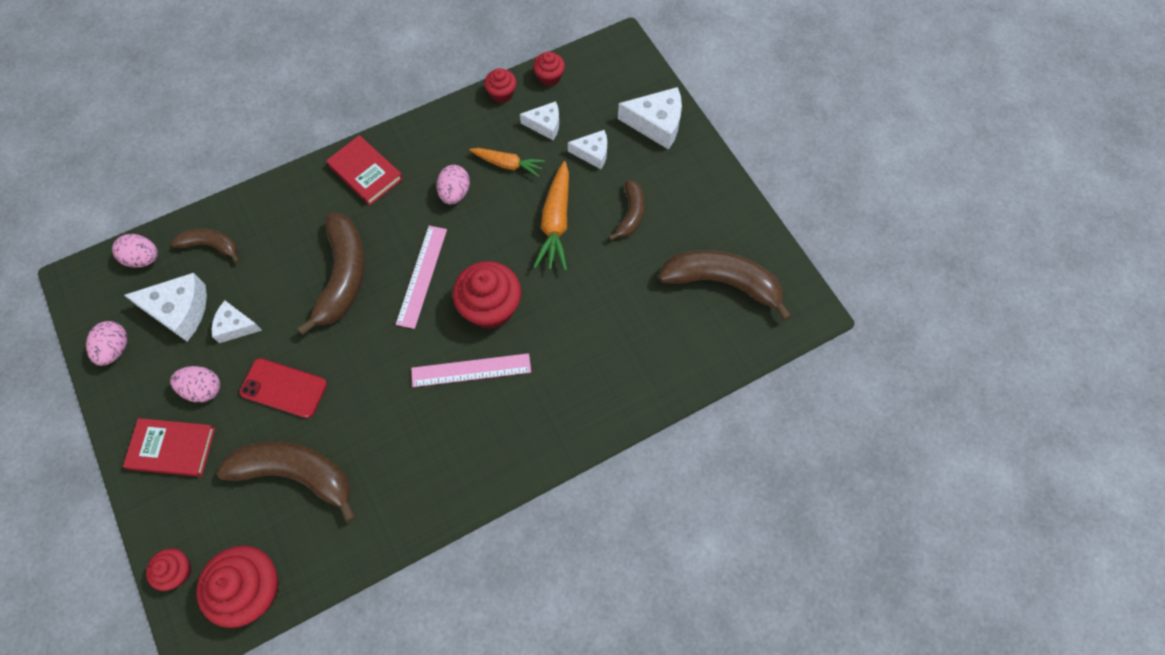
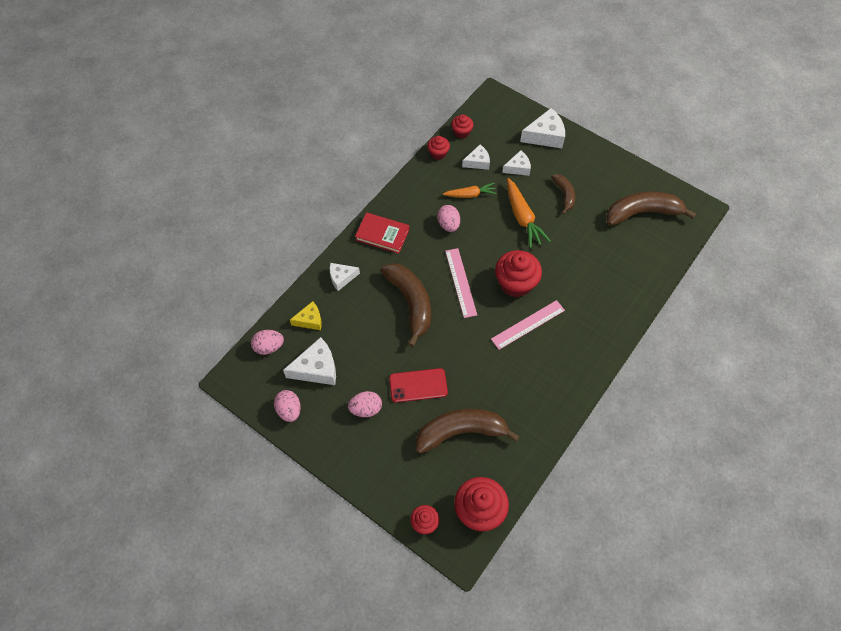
camera: 25 degrees left, 5 degrees down
red book [123,418,215,477] -> none
brown banana [172,228,239,263] -> yellow cheese [290,301,322,330]
white cheese [212,301,262,343] -> white cheese moved to [330,263,360,291]

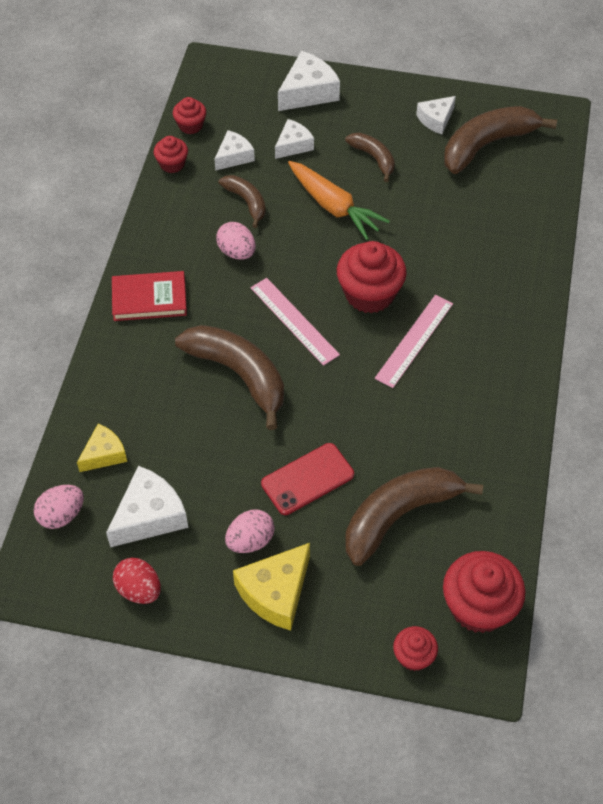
camera: 25 degrees left, 5 degrees down
pink egg [274,390,301,422] -> red egg [113,557,161,604]
white cheese [330,263,360,291] -> white cheese moved to [416,96,456,134]
orange carrot [443,183,497,198] -> brown banana [219,175,266,228]
none -> yellow cheese [233,543,310,631]

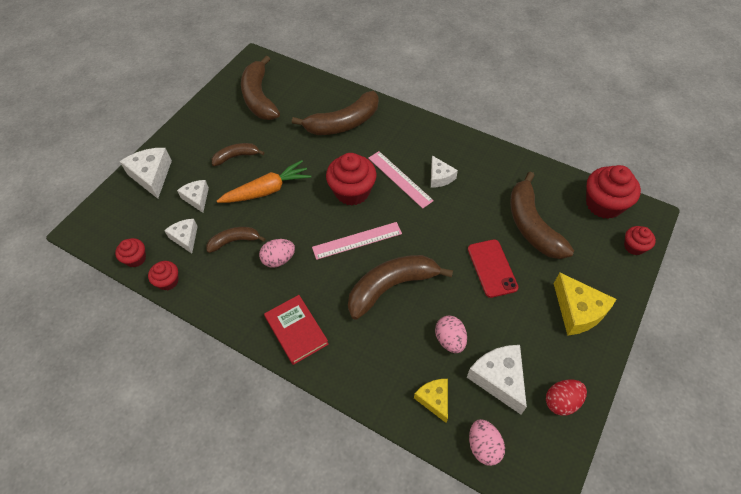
camera: 70 degrees left, 0 degrees up
red book [112,271,187,321] -> red book turned 45 degrees counterclockwise [264,295,329,365]
pink egg [225,510,275,553] -> pink egg moved to [435,315,467,353]
white cheese [416,96,456,134] -> white cheese moved to [431,156,458,188]
none -> brown banana [292,91,379,135]

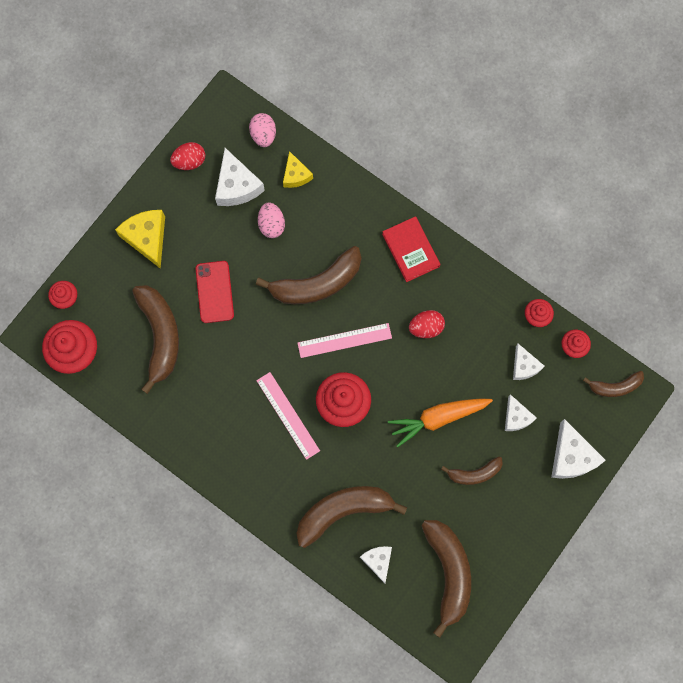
camera: 175 degrees left, 20 degrees up
brown banana [206,227,266,253] -> brown banana moved to [583,371,644,397]
pink egg [259,239,295,268] -> red egg [409,310,445,338]
white cheese [431,156,458,188] -> white cheese moved to [360,546,392,583]

